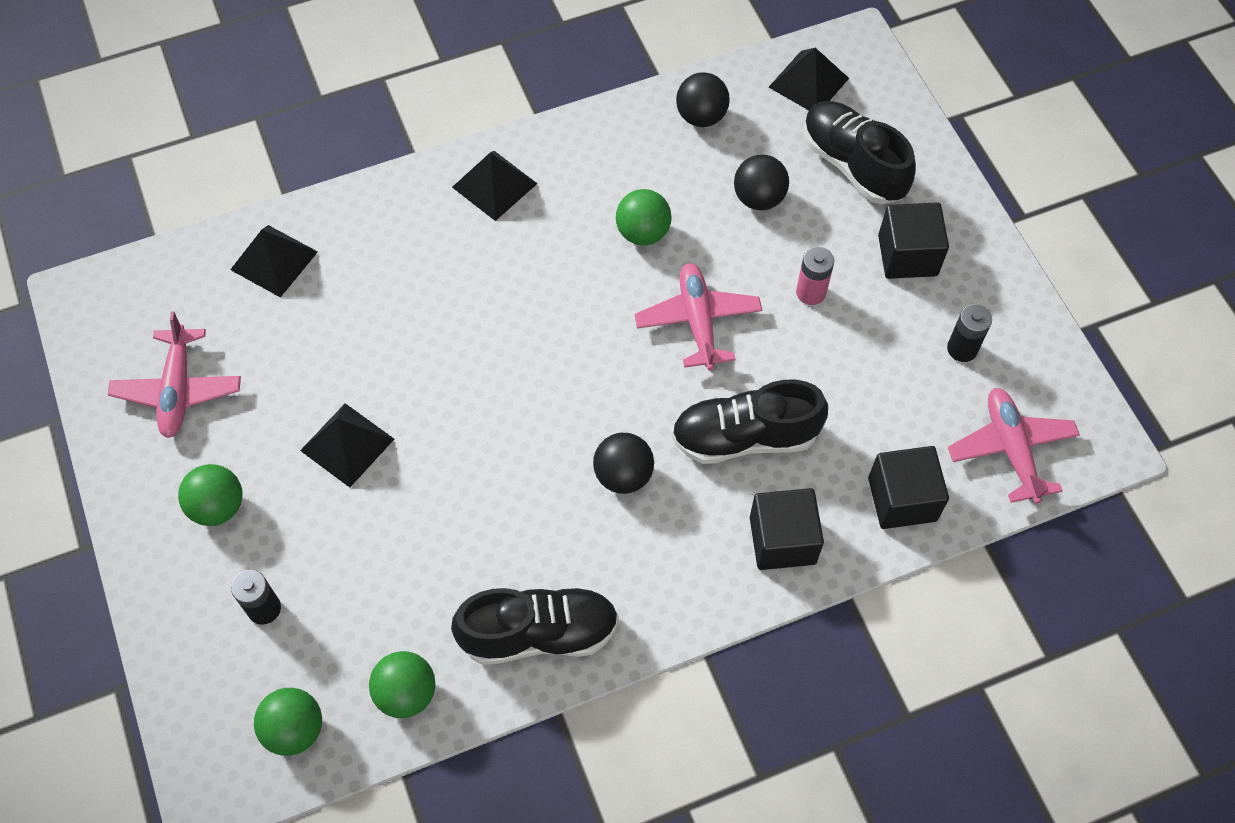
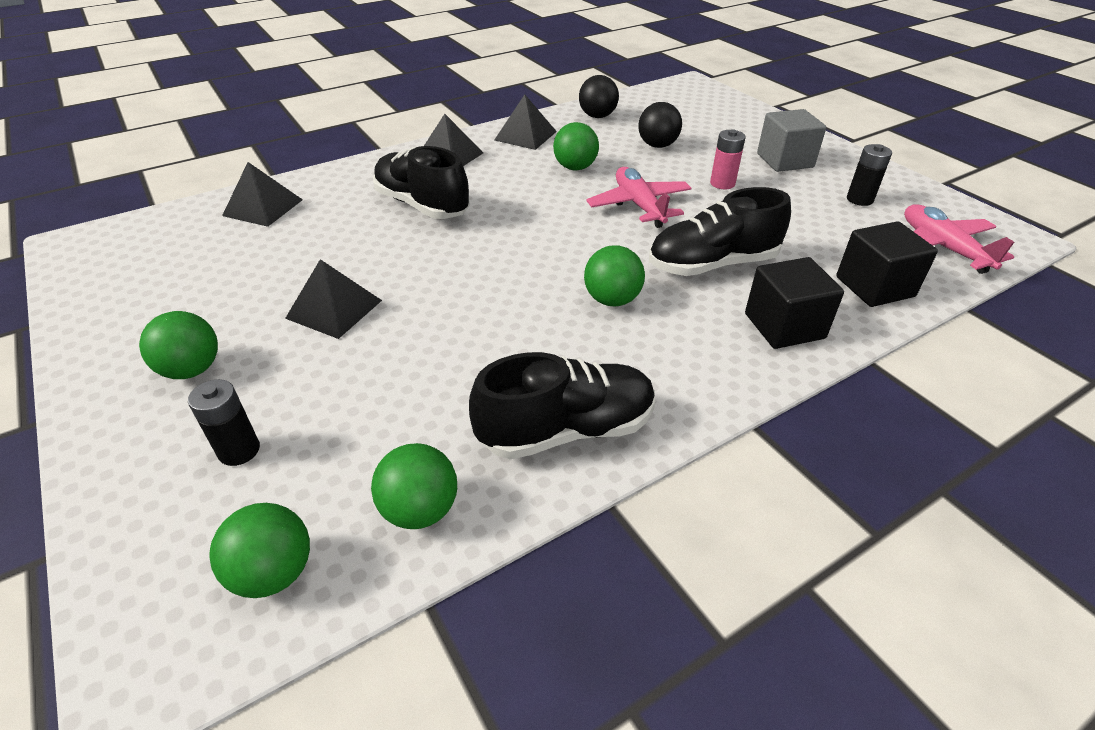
camera: 10 degrees left, 20 degrees down
pink plane [108,311,241,438] -> none
black ball [593,433,654,494] -> green ball [584,245,645,306]
black pyramid [769,48,849,110] -> black pyramid moved to [494,94,557,150]
black shoe [803,101,916,204] -> black shoe moved to [373,146,470,219]
black cube [878,202,949,279] -> grey cube [757,109,826,172]

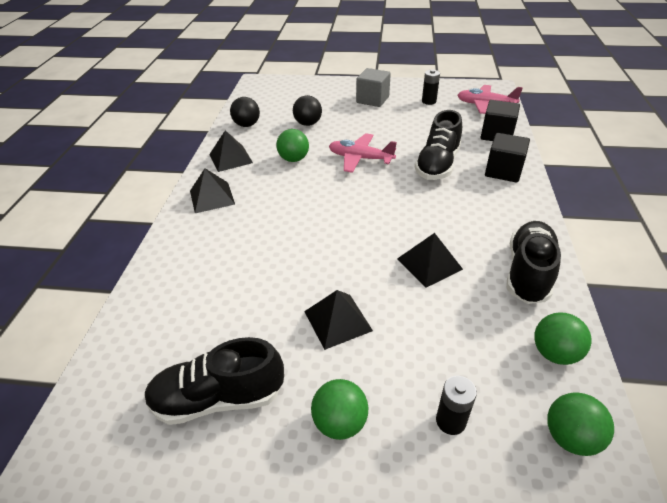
camera: 50 degrees left, 0 degrees up
black pyramid [222,162,303,227] -> black pyramid moved to [397,233,463,288]
black shoe [373,146,470,219] -> black shoe moved to [144,337,284,425]
green ball [584,245,645,306] -> none
pink battery [710,129,746,189] -> none

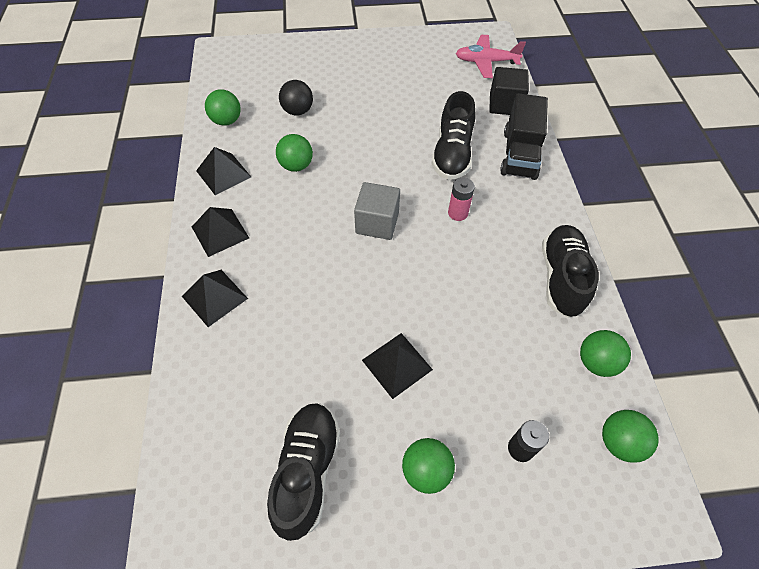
camera: 15 degrees left, 15 degrees up
black shoe [144,337,284,425] -> black shoe turned 120 degrees clockwise [267,403,340,541]
black ball [230,97,260,127] -> green ball [205,89,241,126]
pink plane [329,133,397,173] -> none
grey cube [356,68,391,107] -> grey cube moved to [354,182,400,240]
black pyramid [397,233,463,288] -> black pyramid moved to [182,270,248,327]
black battery [422,69,440,105] -> none
black cube [485,133,530,183] -> black truck [500,93,548,180]
none -> pink battery [448,178,475,221]

